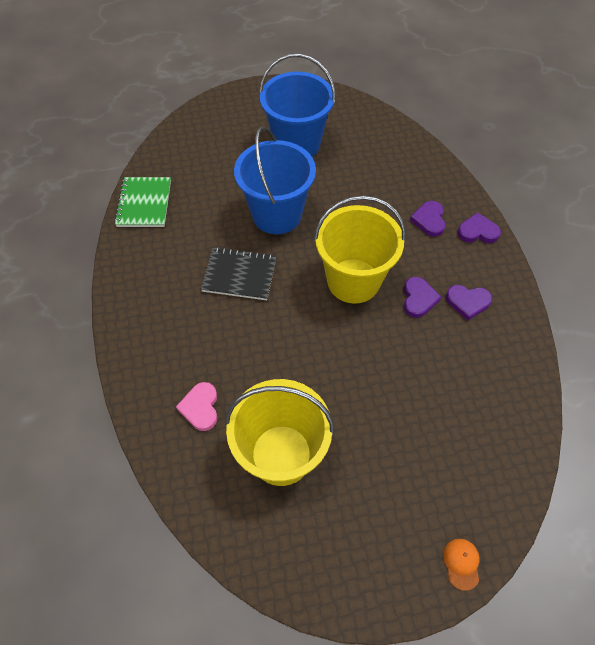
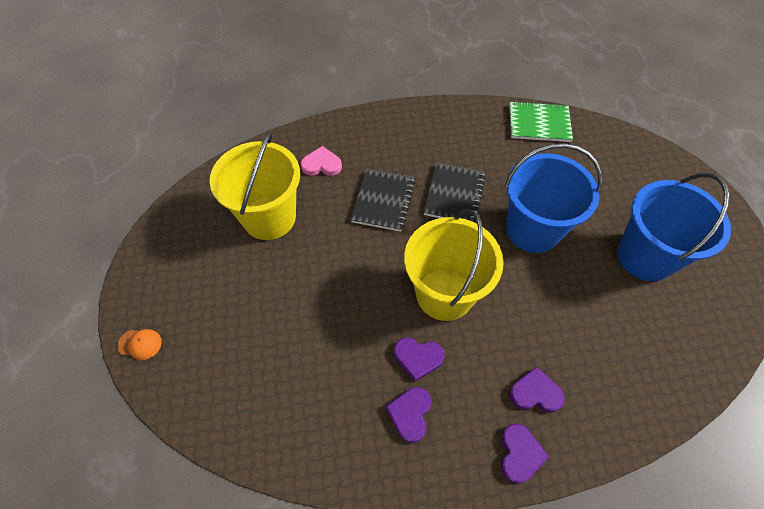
camera: 95 degrees right, 0 degrees up
none -> black notebook [351,168,415,232]

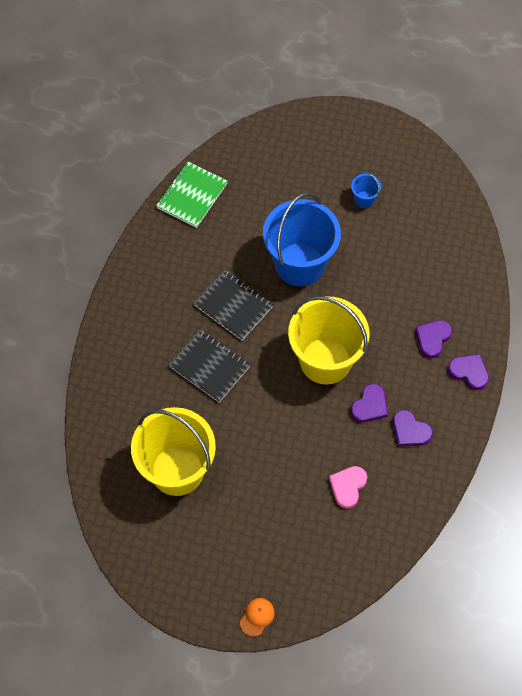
camera: 65 degrees left, 5 degrees up
pink heart [301,146,342,176] -> pink heart moved to [329,466,367,509]
blue bucket [617,173,731,281] -> blue bucket [351,172,381,208], size x0.41

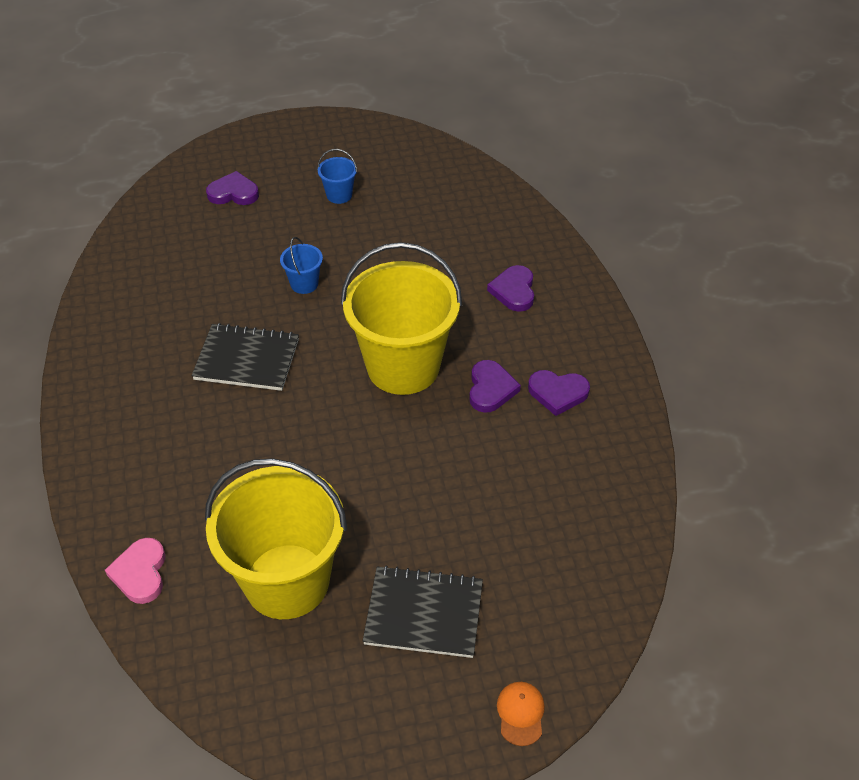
camera: 30 degrees left, 15 degrees down
green notebook [156,161,228,228] -> none
black notebook [169,329,250,402] -> black notebook moved to [363,565,483,658]
blue bucket [263,192,341,286] -> blue bucket [280,237,323,294], size x0.41
pink heart [329,466,367,509] -> pink heart moved to [105,538,166,604]
purple heart [448,354,489,390] -> purple heart moved to [206,171,259,205]

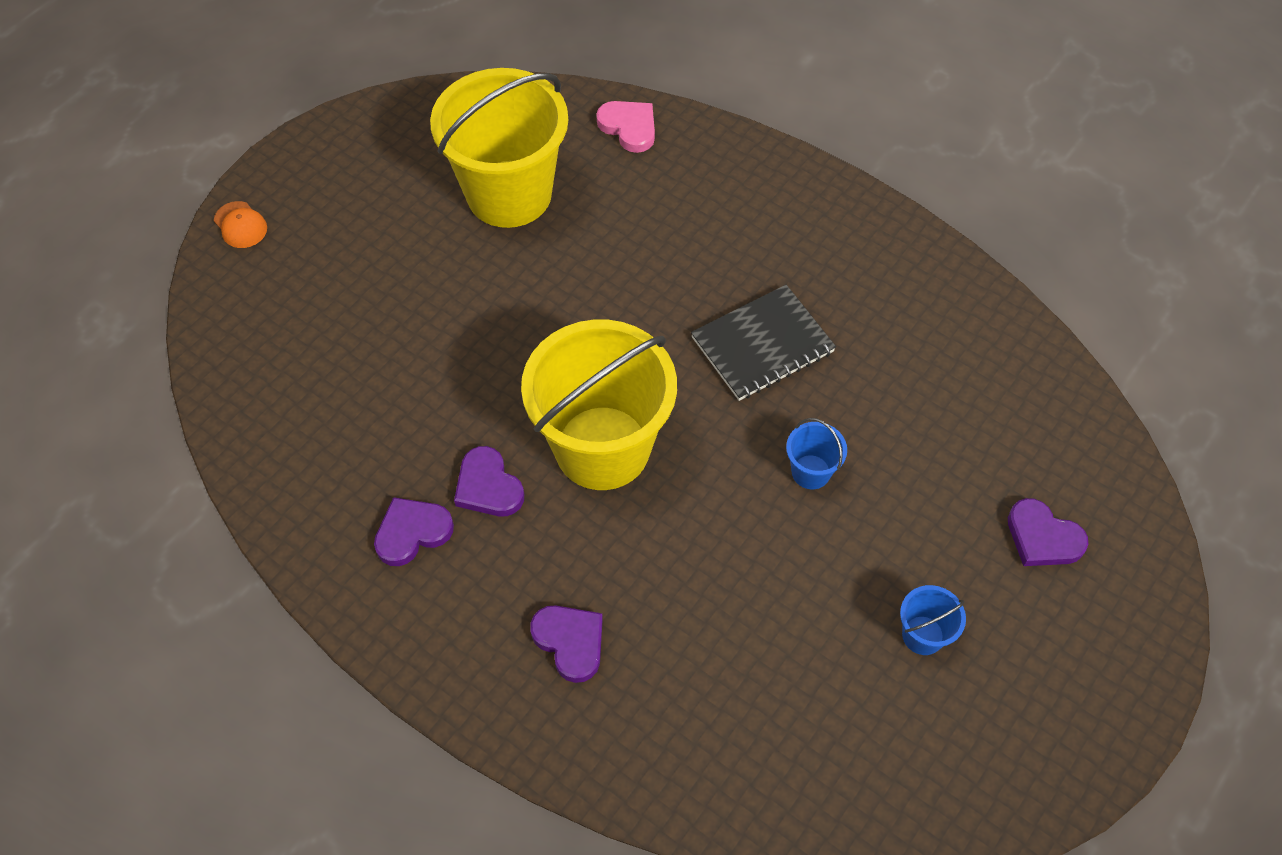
camera: 140 degrees right, 10 degrees up
purple heart [206,171,259,205] -> purple heart turned 75 degrees clockwise [1008,498,1088,566]
black notebook [363,565,483,658] -> none

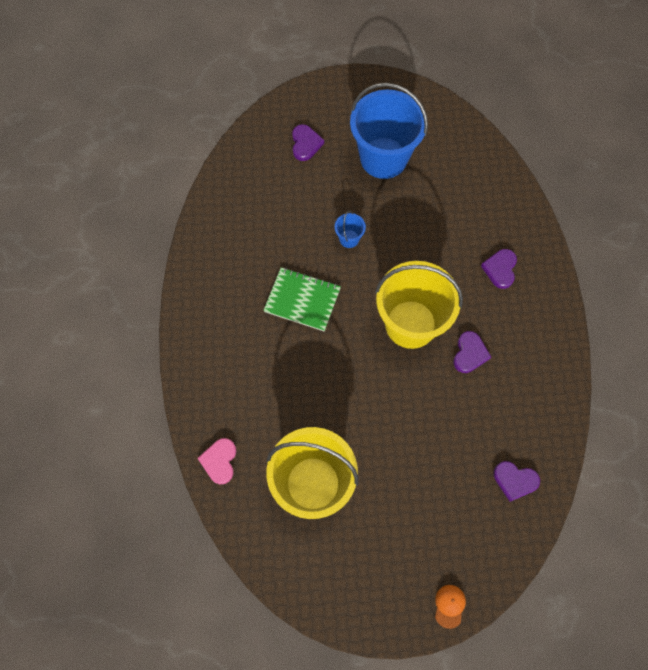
camera: 130 degrees left, 10 degrees up
purple heart [374,497,454,566] -> purple heart moved to [493,461,540,502]
black notebook [691,285,836,401] -> green notebook [263,267,341,331]
blue bucket [900,585,966,655] -> blue bucket [350,83,428,179], size x2.47

